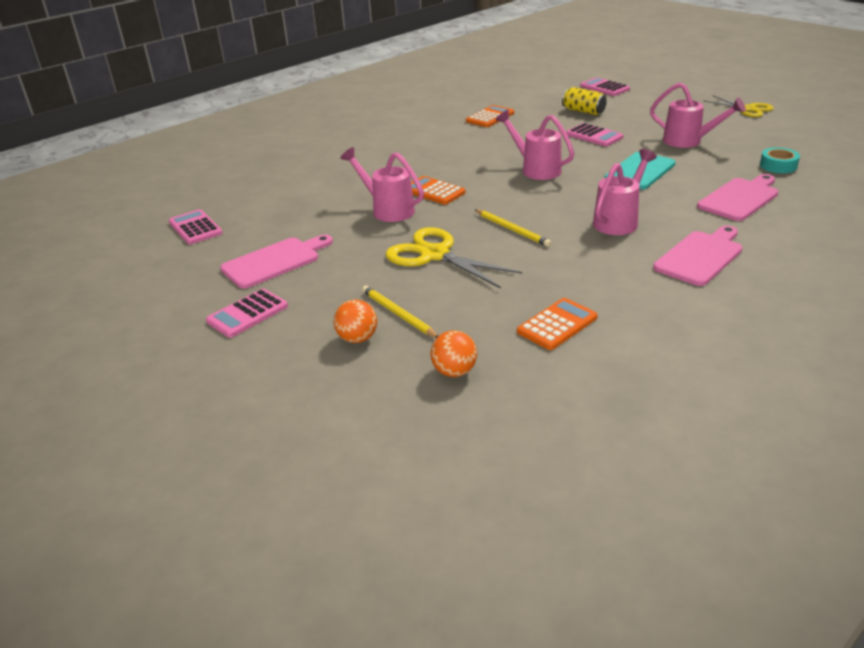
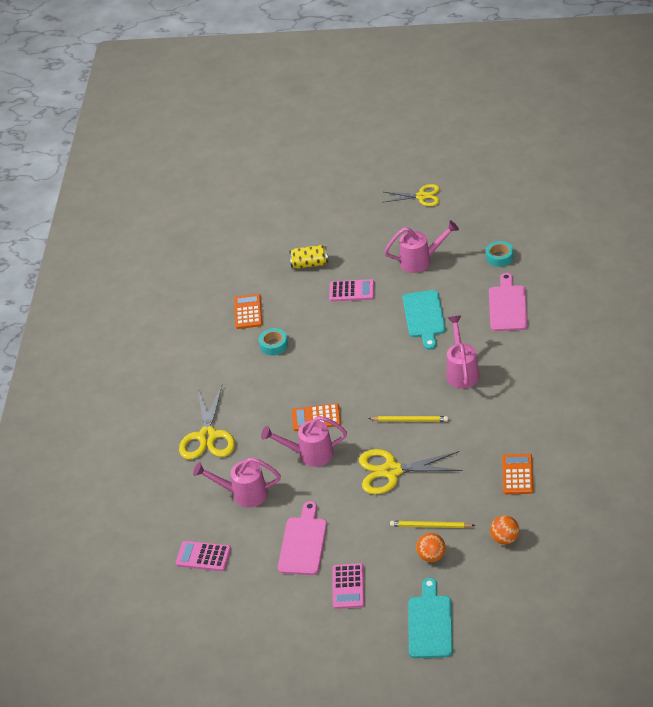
camera: 40 degrees left, 10 degrees up
pink watering can [496,110,574,180] -> pink watering can moved to [193,457,281,508]
pink calculator [580,77,630,96] -> none
pink cutting board [653,225,743,286] -> none
none -> yellow scissors [179,385,235,459]
none -> turquoise tape [259,328,288,356]
none -> turquoise cutting board [408,578,453,658]

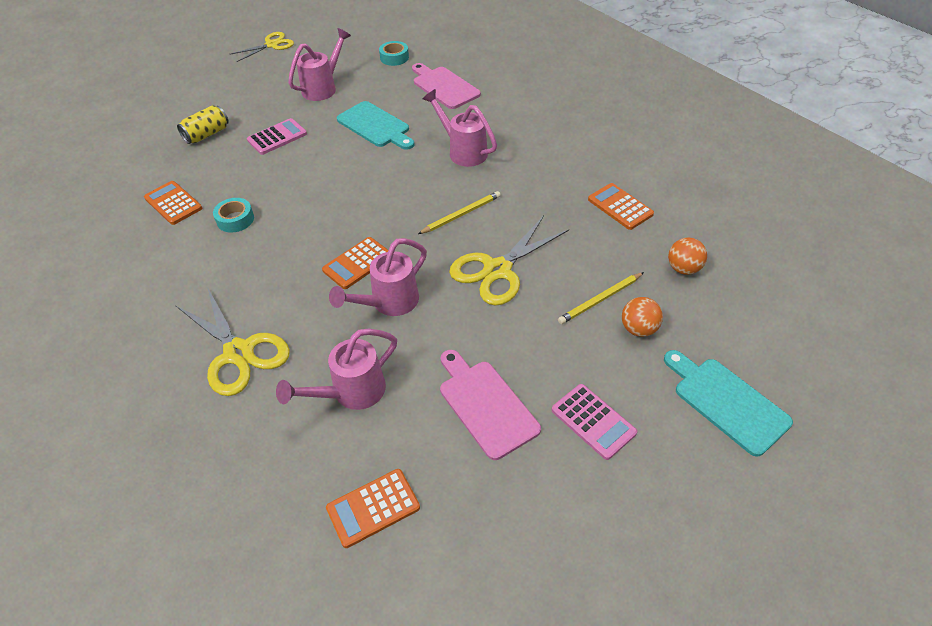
camera: 45 degrees left, 5 degrees up
pink calculator [176,541,231,571] -> orange calculator [326,469,420,548]

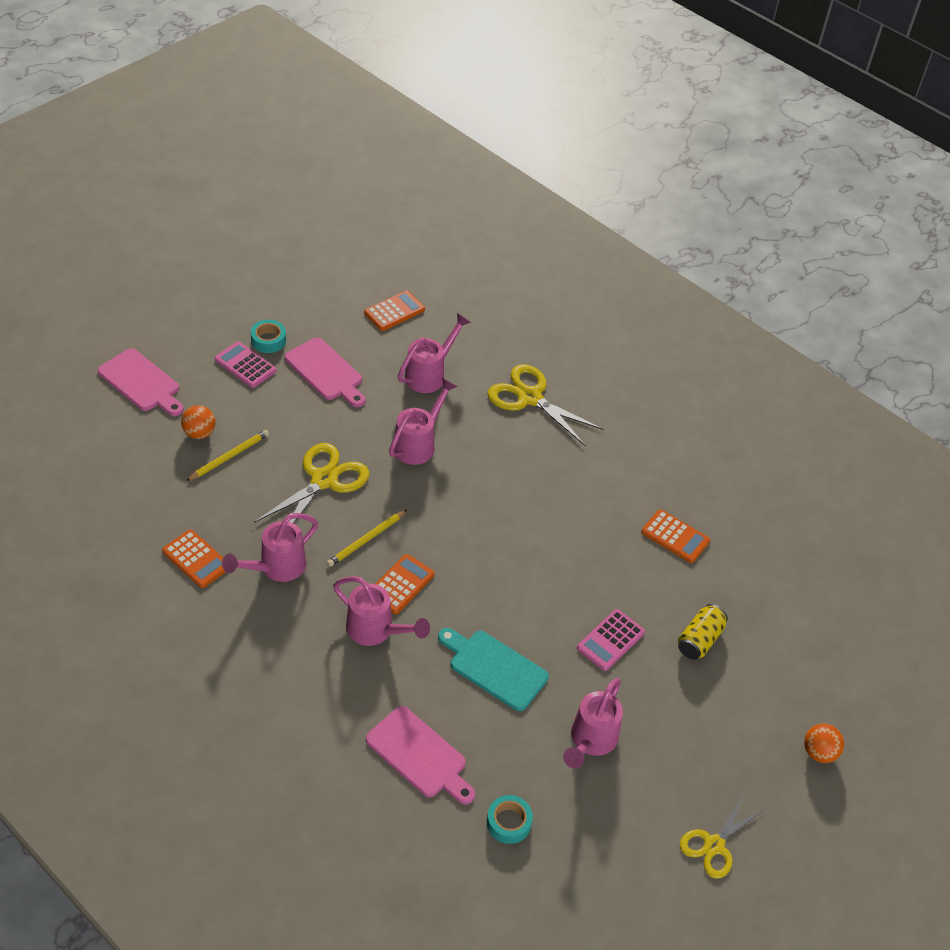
camera: 165 degrees right, 0 degrees up
turquoise tape [213,198,254,233] -> turquoise tape moved to [251,320,286,353]
orange calculator [322,237,388,289] -> orange calculator moved to [376,554,435,614]
turquoise cutting board [664,350,793,457] -> pink cutting board [98,348,184,416]
orange ball [668,237,707,275] -> orange ball moved to [804,724,844,763]
none -> pink watering can [222,513,318,582]

